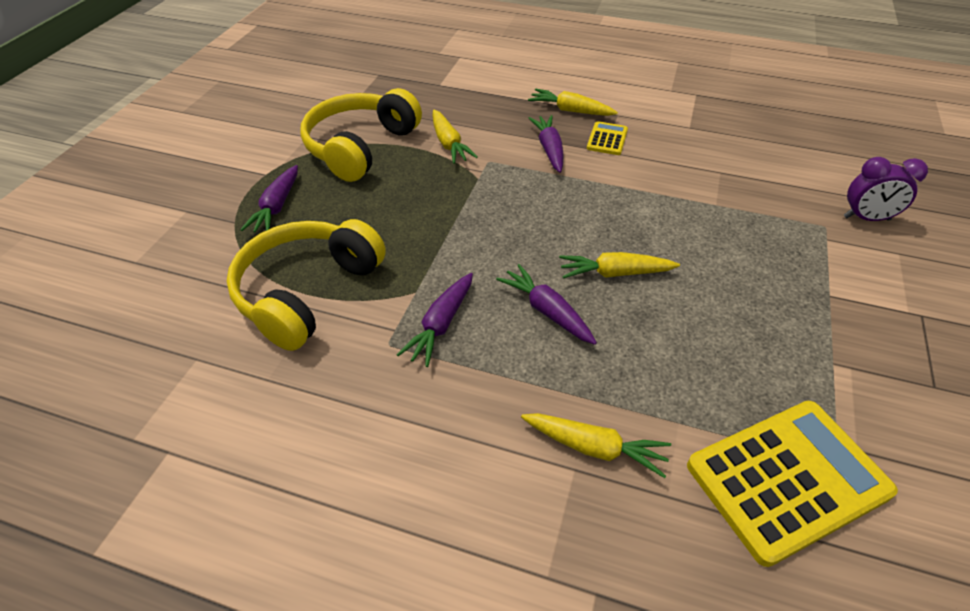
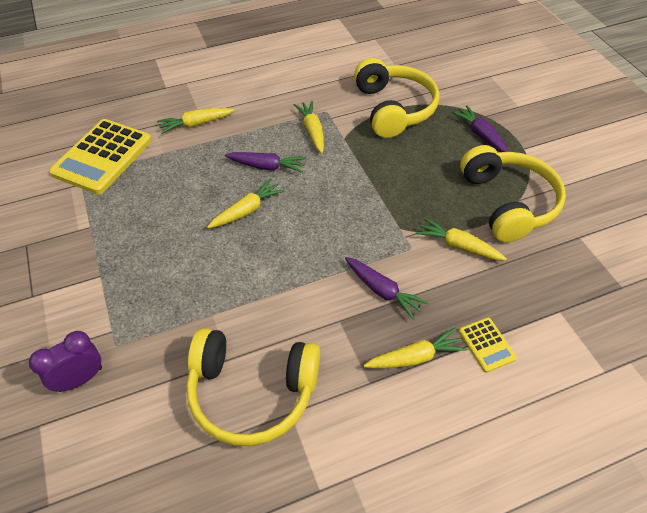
camera: 140 degrees right, 5 degrees up
purple carrot [396,273,473,367] -> yellow carrot [294,101,324,154]
yellow calculator [587,121,628,155] -> yellow calculator moved to [459,317,517,373]
none -> yellow headphones [186,328,320,446]

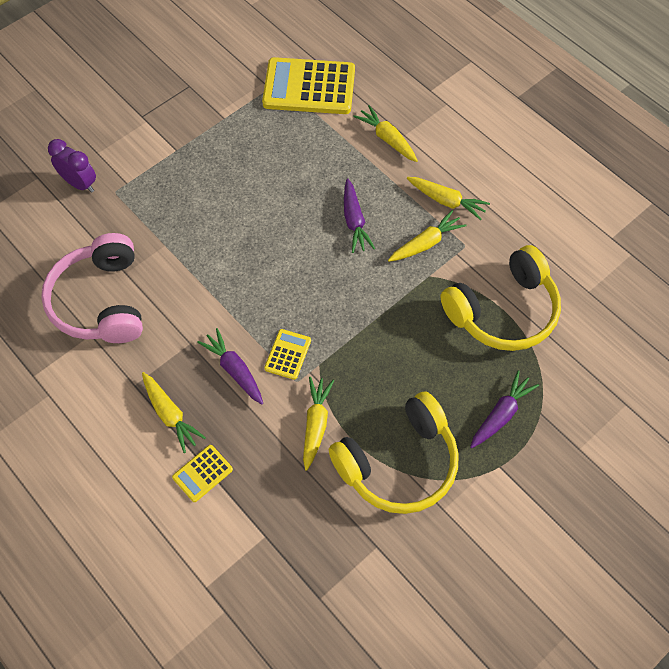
camera: 70 degrees right, 10 degrees up
yellow headphones [186,328,320,446] -> pink headphones [41,233,143,343]
yellow carrot [207,179,285,228] -> yellow carrot moved to [407,177,490,220]
purple carrot [345,257,429,320] -> purple carrot turned 120 degrees clockwise [197,328,263,404]
none -> yellow calculator [264,329,311,380]

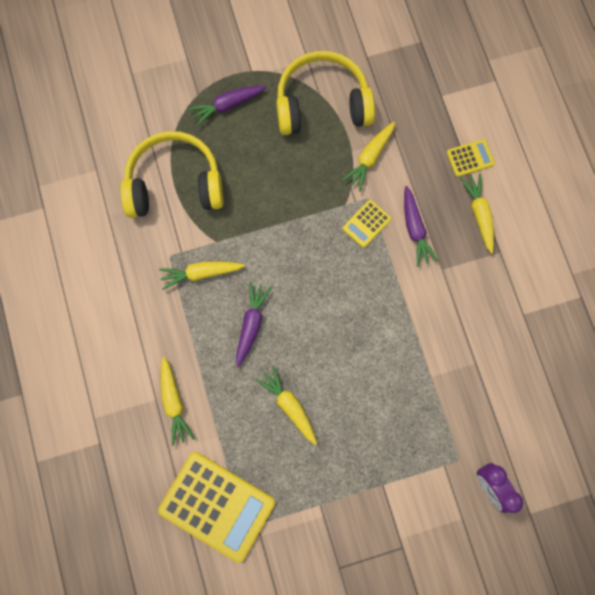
camera: 155 degrees left, 15 degrees up
pink headphones [41,233,143,343] -> none
yellow carrot [407,177,490,220] -> yellow carrot moved to [255,366,317,445]

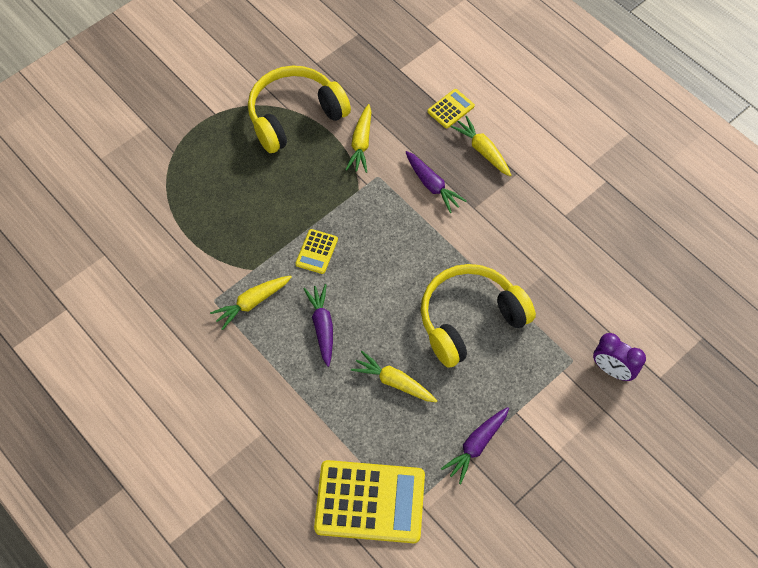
camera: 25 degrees left, 15 degrees down
yellow headphones [120,131,224,218] -> yellow headphones moved to [421,264,536,368]
yellow carrot [161,357,195,446] -> none
purple carrot [188,86,266,126] -> purple carrot moved to [441,407,509,484]
yellow calculator [343,200,391,248] -> yellow calculator moved to [295,229,338,274]

